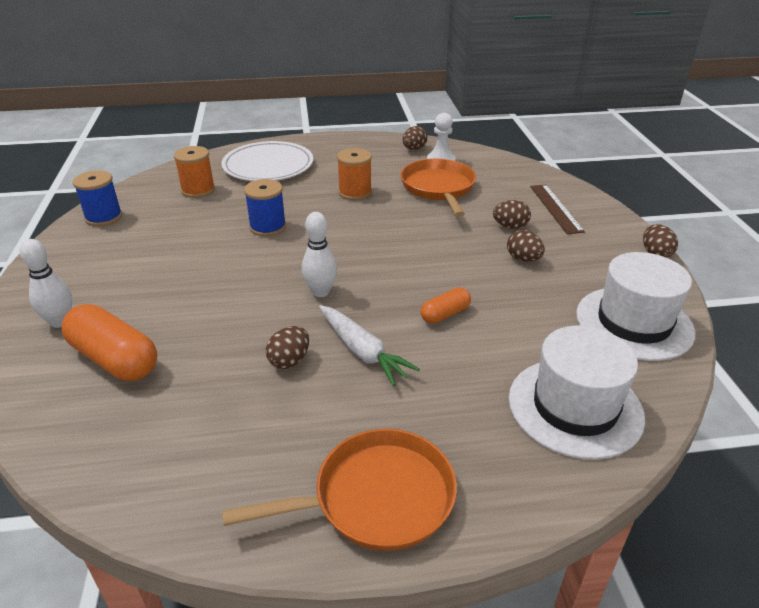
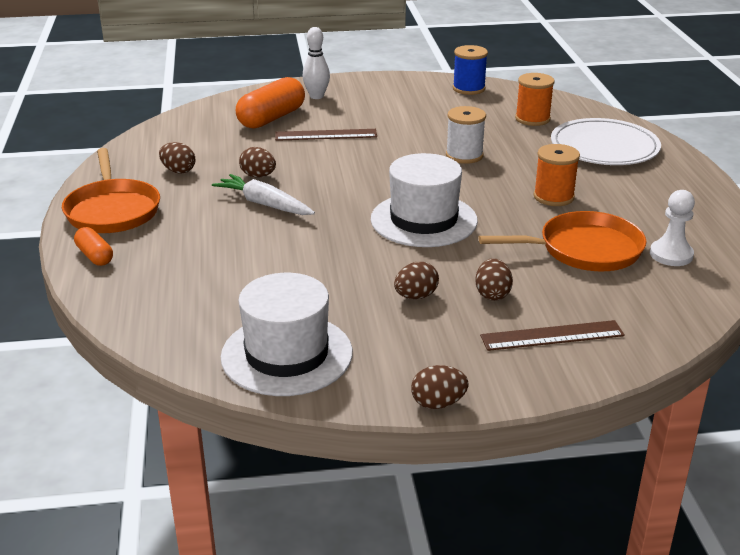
camera: 90 degrees right, 5 degrees down
blue spool [244,179,286,237] -> white spool [446,106,486,164]
white bowling pin [302,212,337,297] -> none
white carrot [319,305,420,386] -> white carrot turned 75 degrees clockwise [212,174,315,215]
brown egg [403,126,428,150] -> brown egg moved to [159,142,195,174]
orange capsule [421,287,471,324] -> orange capsule moved to [74,227,113,266]
white hat [509,325,645,460] -> white hat moved to [371,153,478,247]
none -> brown ruler [275,129,377,141]

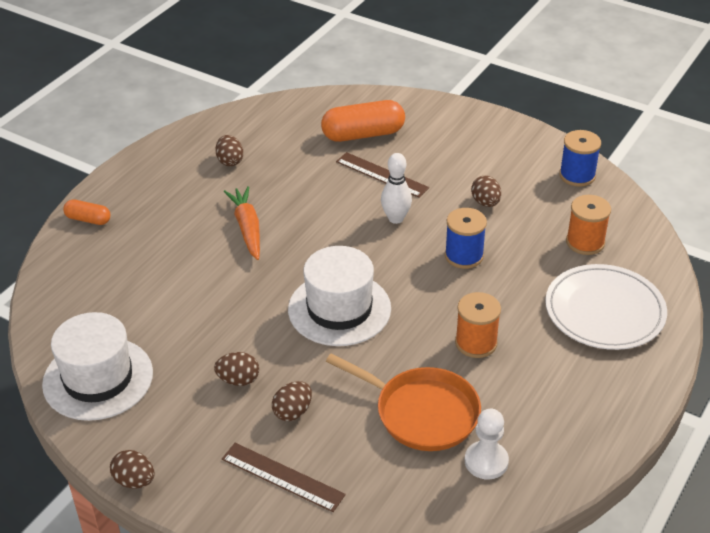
camera: 40 degrees right, 10 degrees up
orange pan [62,148,160,233] -> none
orange capsule [74,227,113,266] -> orange capsule turned 75 degrees counterclockwise [63,199,110,225]
white carrot [212,174,315,215] -> orange carrot [224,186,260,260]
brown egg [239,147,276,177] -> brown egg moved to [471,176,501,207]
white bowling pin [303,27,330,99] -> white bowling pin moved to [381,153,412,224]
white spool [446,106,486,164] -> blue spool [445,208,487,269]

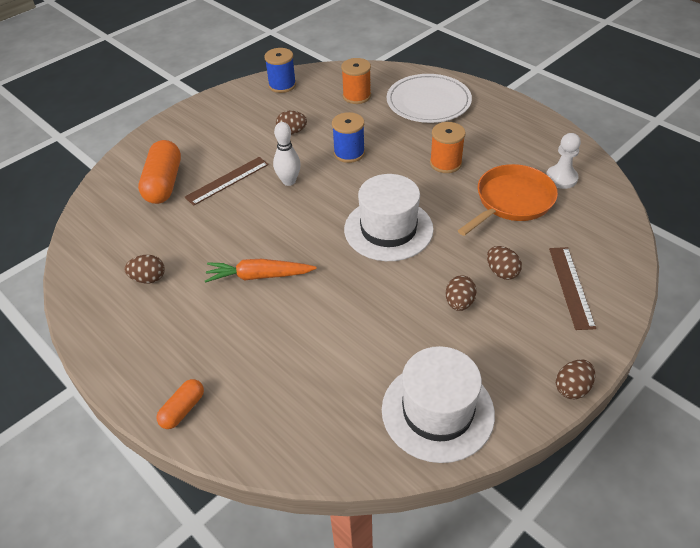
camera: 75 degrees left, 5 degrees up
brown ruler [222,443,346,512] -> brown ruler turned 45 degrees counterclockwise [549,247,596,330]

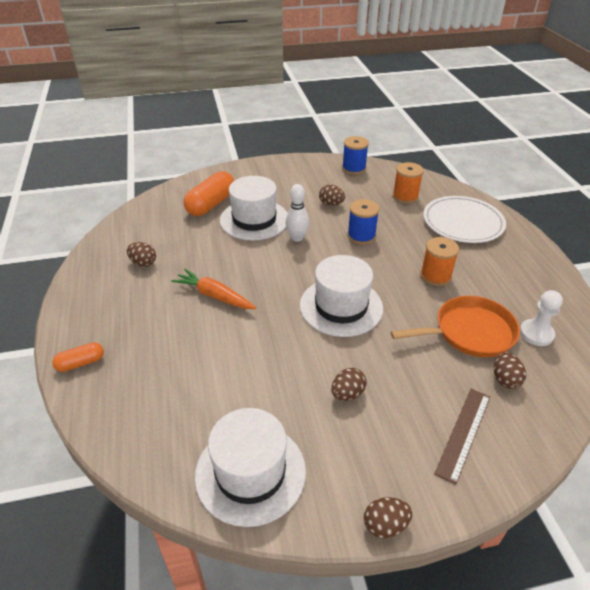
camera: 30 degrees right, 5 degrees down
brown ruler [185,157,269,206] -> white hat [220,176,288,241]
brown egg [487,246,522,280] -> brown egg moved to [494,352,526,389]

